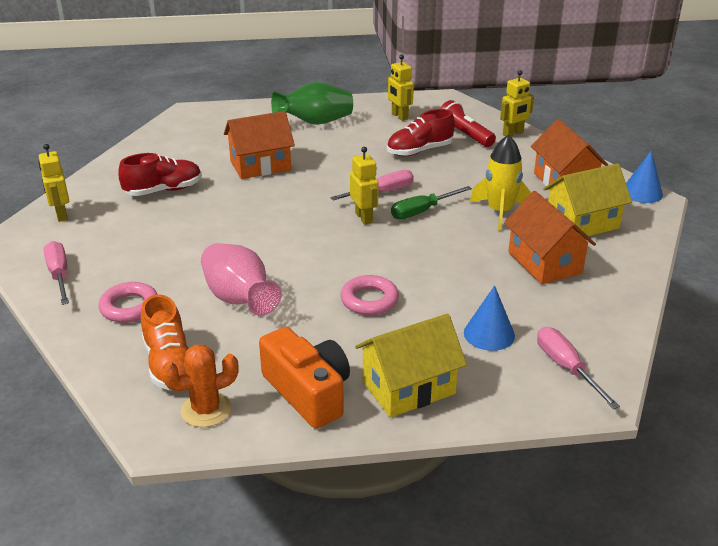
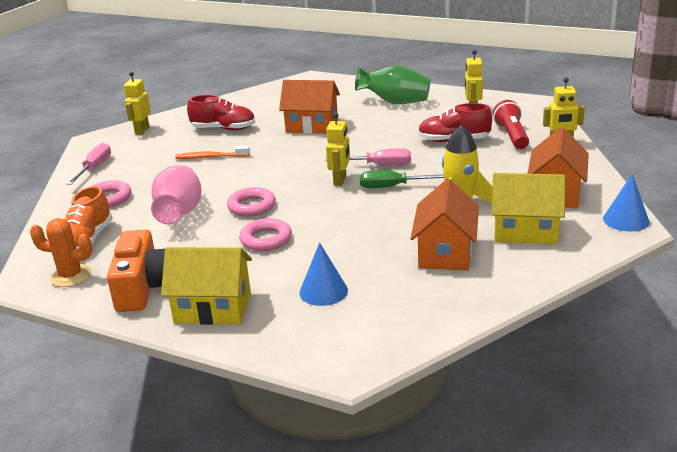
camera: 35 degrees right, 5 degrees down
pink screwdriver [537,327,620,409] -> none
none -> orange toothbrush [175,146,250,159]
none -> pink ring [227,187,276,217]

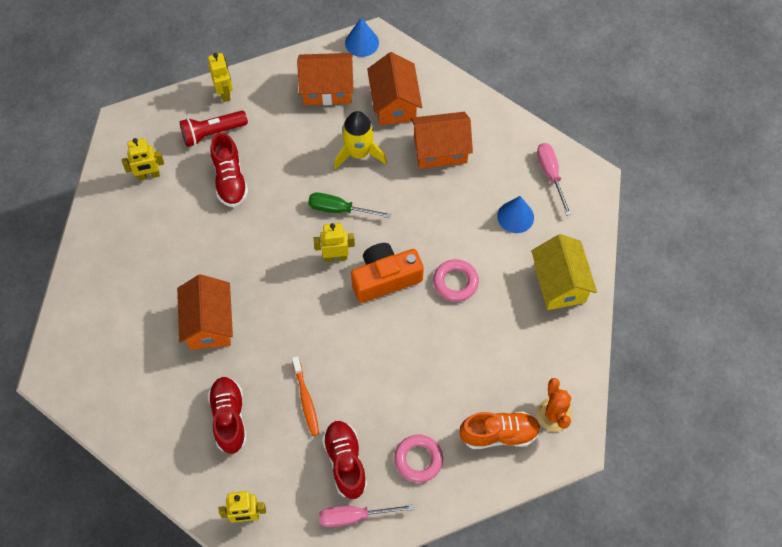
camera: 110 degrees left, 35 degrees up
orange camera [107,229,165,312] -> orange camera moved to [351,243,424,303]
pink vase [151,165,201,225] -> none
pink ring [227,187,276,217] -> none
pink screwdriver [325,148,411,165] -> pink screwdriver moved to [537,143,571,216]
green vase [355,65,430,104] -> none
green screwdriver [360,170,444,188] -> green screwdriver turned 120 degrees clockwise [308,192,391,218]
yellow house [492,173,565,244] -> orange house [367,52,422,125]
none -> red shoe [322,421,367,499]

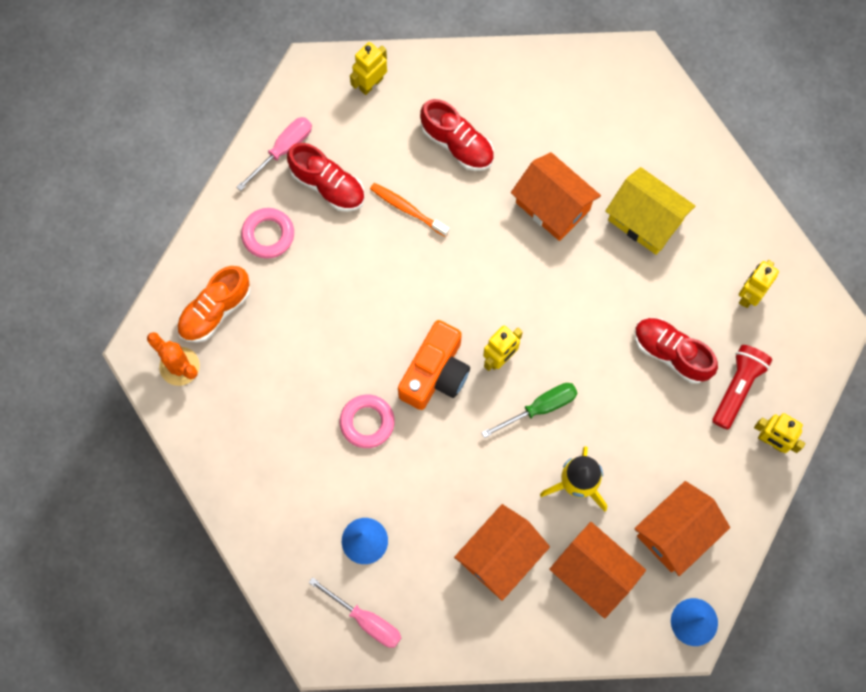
camera: 140 degrees right, 10 degrees up
yellow house [531,234,597,310] -> yellow house moved to [605,167,695,255]

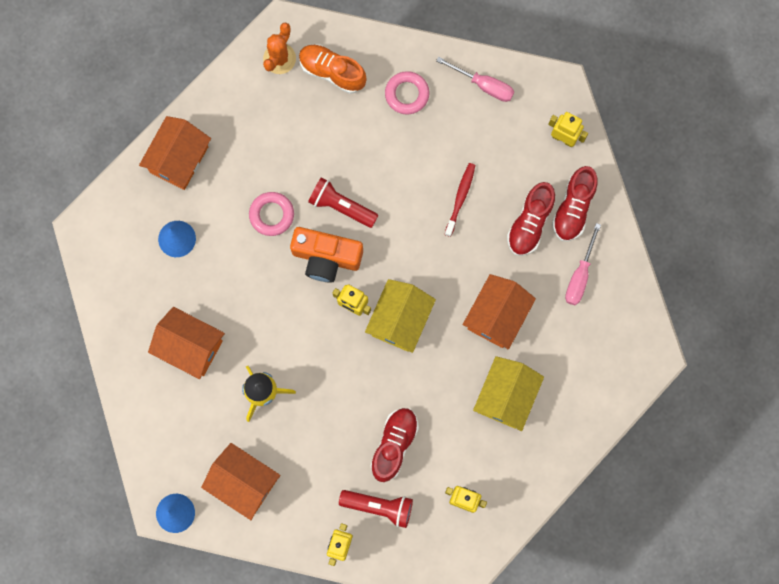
camera: 75 degrees right, 5 degrees up
red shoe [287,143,365,212] -> red shoe moved to [552,166,598,241]
pink screwdriver [309,577,401,648] -> pink screwdriver moved to [565,223,601,305]
orange toothbrush [370,183,450,237] -> red toothbrush [445,163,475,237]
green screwdriver [481,383,578,438] -> none
orange house [549,522,646,618] -> orange house moved to [139,116,211,190]
none -> red flashlight [308,177,378,228]
none -> yellow house [365,279,436,353]

